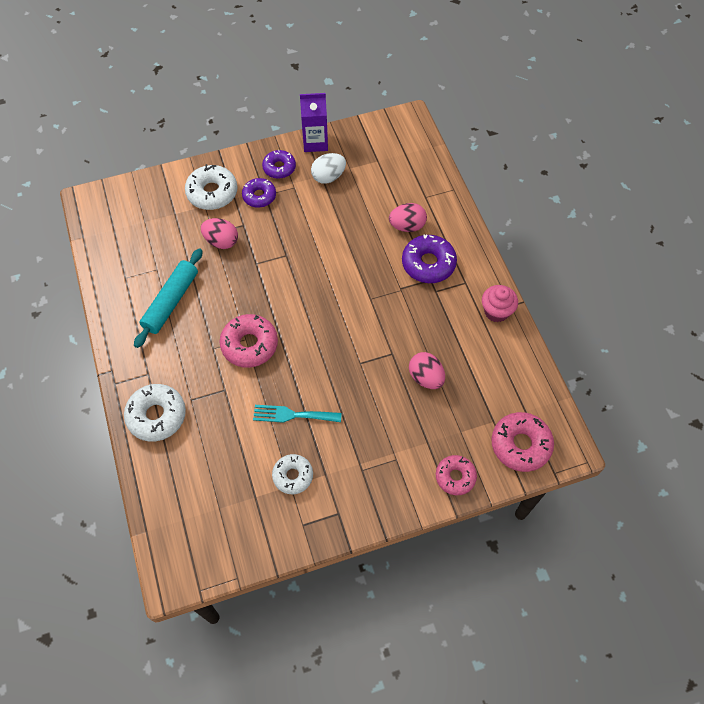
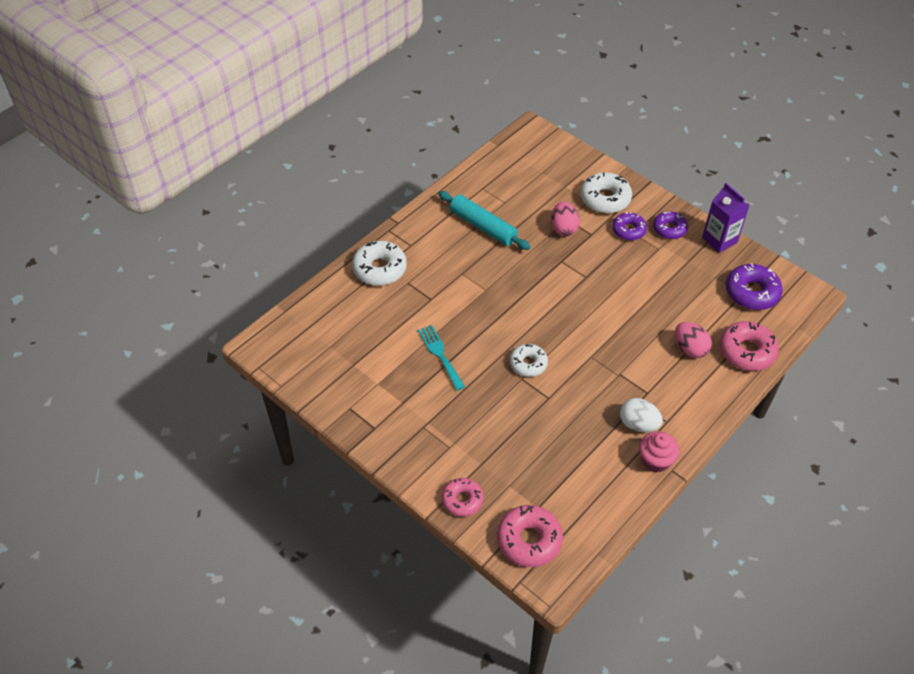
camera: 60 degrees right, 10 degrees down
turquoise rolling pin [134,248,203,348] -> turquoise rolling pin turned 45 degrees clockwise [438,191,531,250]
pink donut [219,314,278,368] -> pink donut moved to [719,321,779,371]
white donut [272,454,313,494] -> white donut moved to [510,344,548,377]
white egg [311,153,346,184] -> white egg moved to [620,398,663,432]
purple donut [402,234,457,283] -> purple donut moved to [726,263,783,310]
pink egg [409,352,445,389] -> none

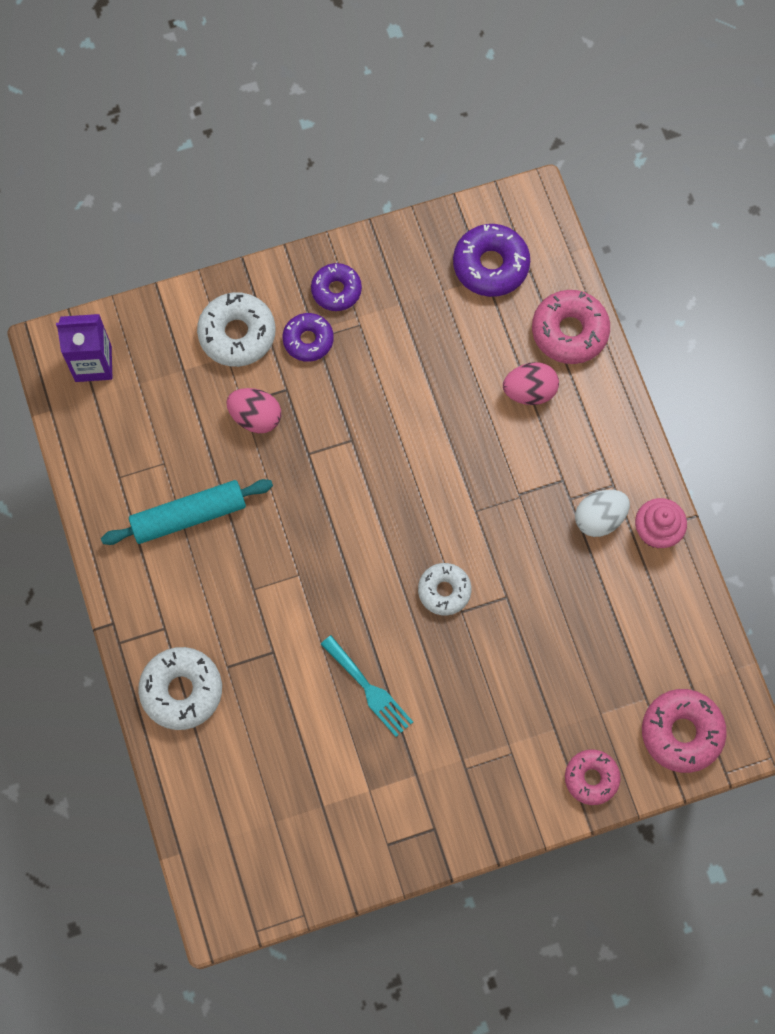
camera: 60 degrees left, 20 degrees up
turquoise fork [418,325,465,391] -> turquoise fork turned 135 degrees counterclockwise [321,635,413,737]
purple carton [702,183,749,253] -> purple carton moved to [56,314,112,382]

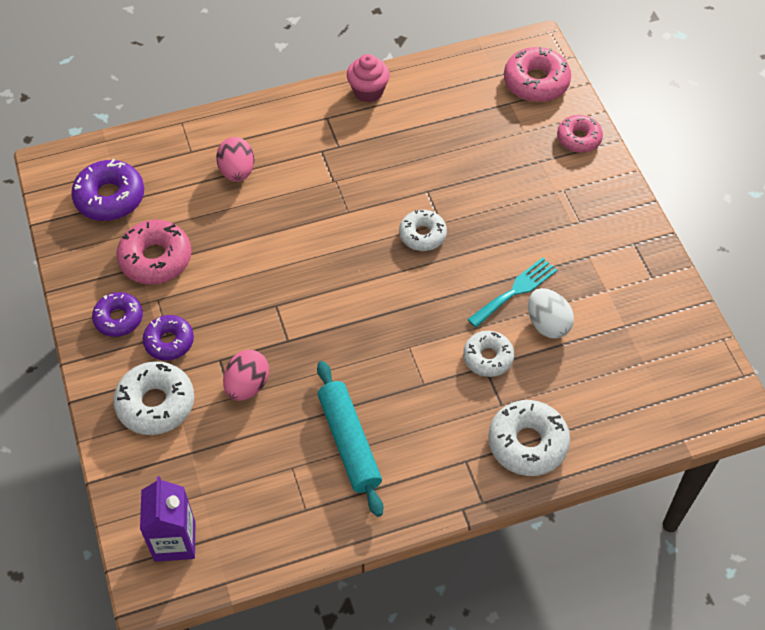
camera: 90 degrees left, 15 degrees down
pink donut [532,290,610,364] -> pink donut moved to [116,220,192,284]
white egg [575,490,630,537] -> white egg moved to [528,288,574,339]
none -> white donut [463,331,514,377]

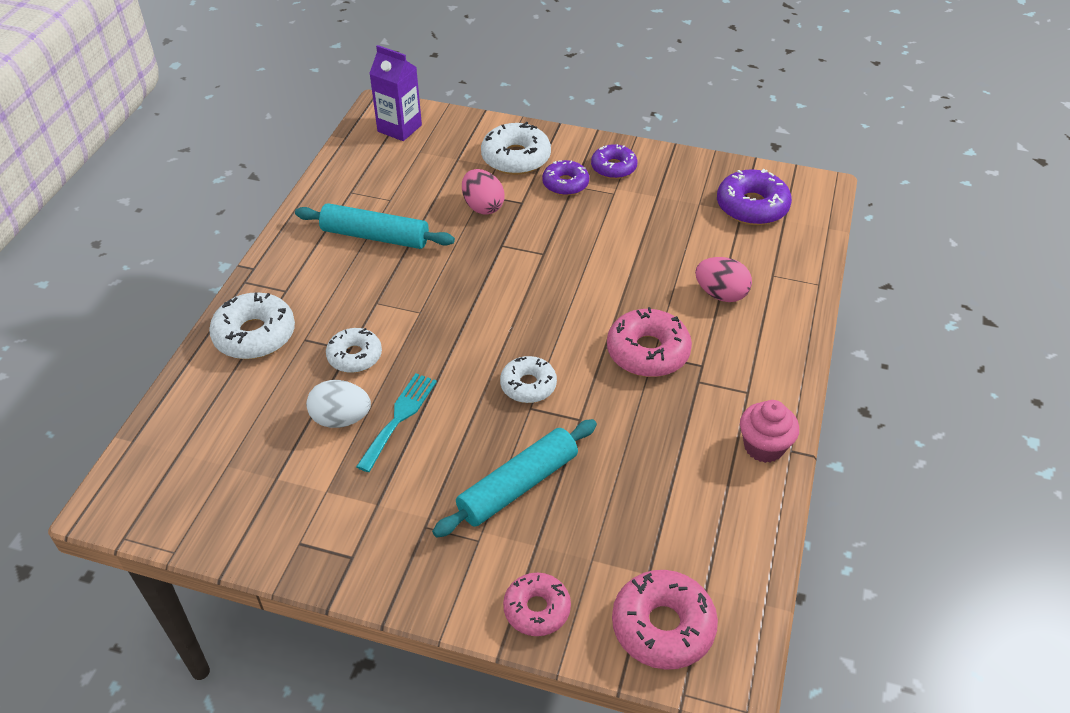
camera: 125 degrees right, 10 degrees down
pink donut [116,220,192,284] -> pink donut moved to [607,307,692,377]
turquoise fork [467,258,557,328] -> turquoise fork turned 150 degrees counterclockwise [356,373,437,472]
none -> turquoise rolling pin [432,419,597,537]

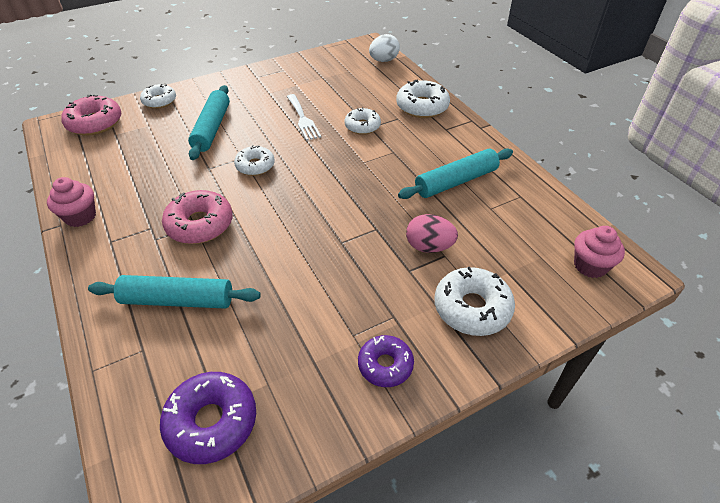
camera: 135 degrees right, 0 degrees up
white egg [306,380,371,428] -> white egg moved to [369,34,400,62]
turquoise fork [356,373,437,472] -> white fork [287,94,321,141]
purple carton [369,45,422,141] -> pink cupcake [574,226,625,278]
pink donut [503,573,571,636] -> white donut [140,84,176,109]
purple donut [542,160,589,196] -> none
pink egg [695,257,752,302] -> turquoise rolling pin [88,275,261,308]

